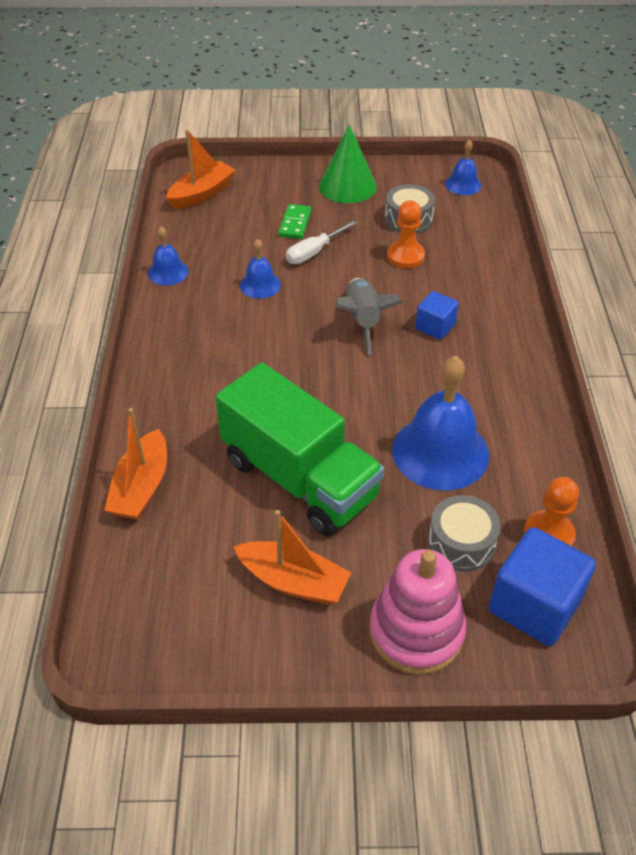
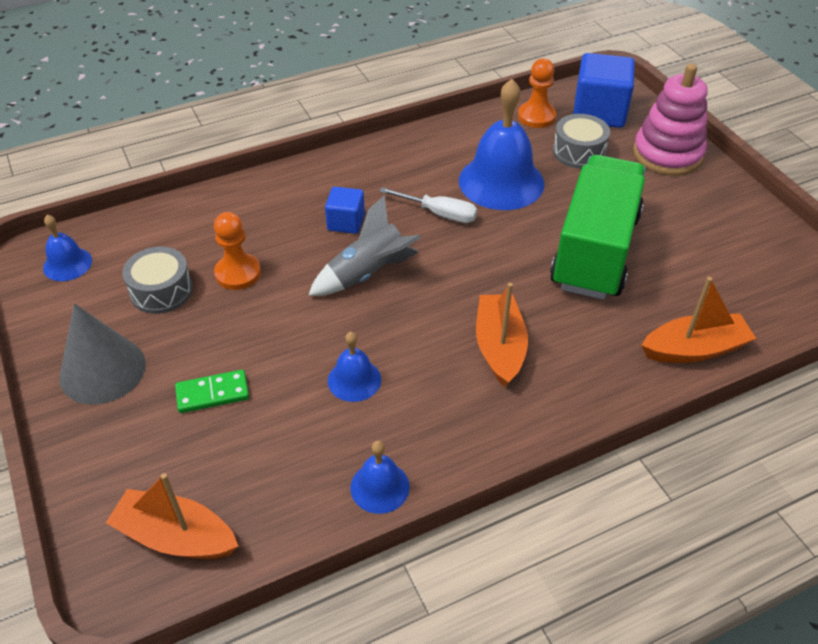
camera: 115 degrees left, 0 degrees up
orange boat [234,510,351,605] -> orange boat moved to [476,283,528,387]
white screwdriver [286,220,357,264] -> white screwdriver moved to [379,187,477,223]
green cone [319,125,377,203] -> grey cone [59,303,146,405]

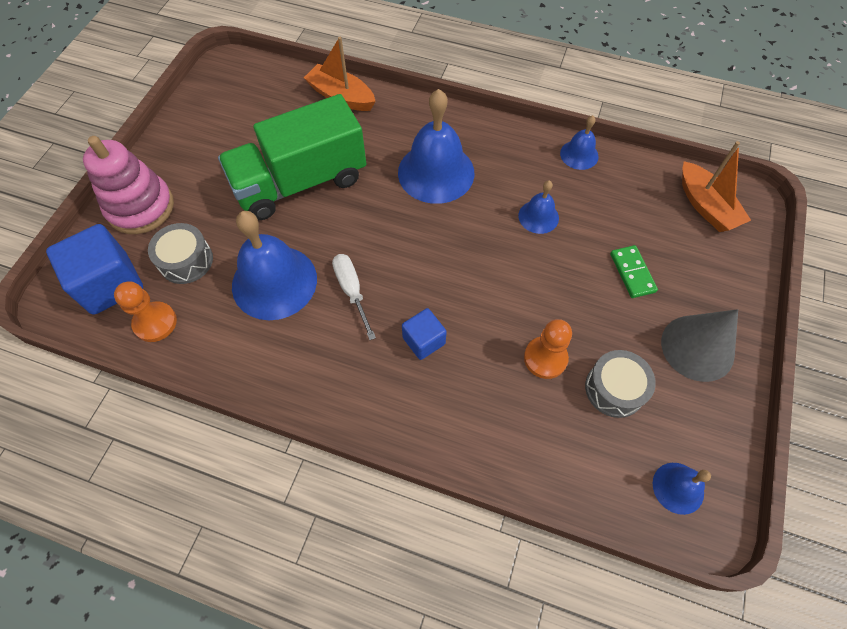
camera: 135 degrees left, 15 degrees up
green domino [175,370,249,413] -> green domino turned 45 degrees clockwise [610,245,658,298]
grey rocket [308,195,421,296] -> none
orange boat [476,283,528,387] -> blue bell [398,89,474,204]

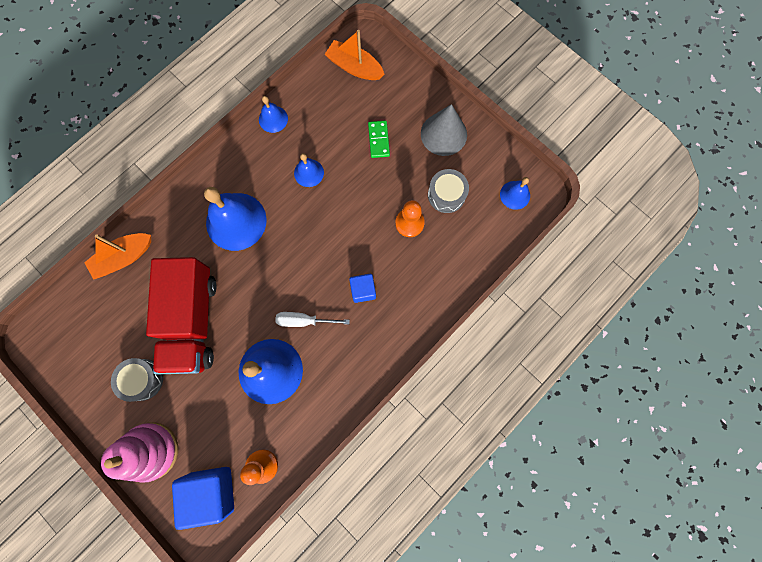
camera: 65 degrees left, 15 degrees up
grey drum [148,223,213,284] -> grey drum moved to [111,358,163,402]
green truck [218,94,366,220] -> red truck [146,257,217,374]
green domino [610,245,658,298] -> green domino turned 75 degrees clockwise [368,121,390,158]
orange boat [682,141,751,232] -> orange boat turned 150 degrees counterclockwise [324,30,385,80]

